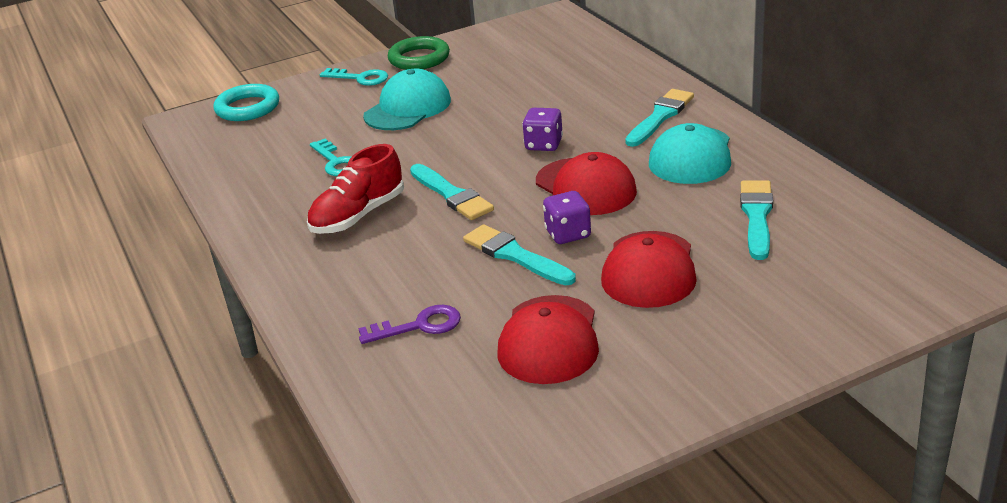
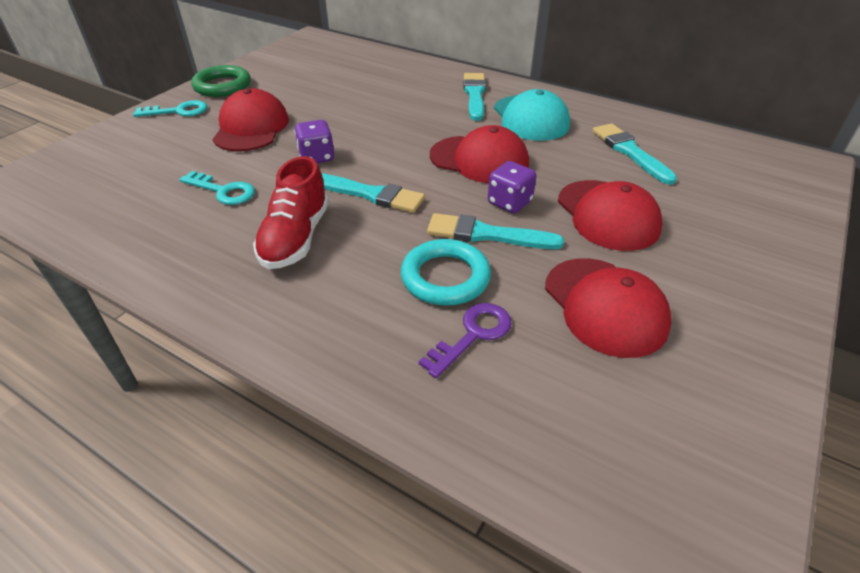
camera: 35 degrees left, 10 degrees up
turquoise ring [213,84,279,121] -> turquoise ring moved to [401,239,491,306]
turquoise cap [363,69,451,130] -> red cap [212,88,289,152]
purple dice [522,108,563,151] -> purple dice moved to [294,120,334,163]

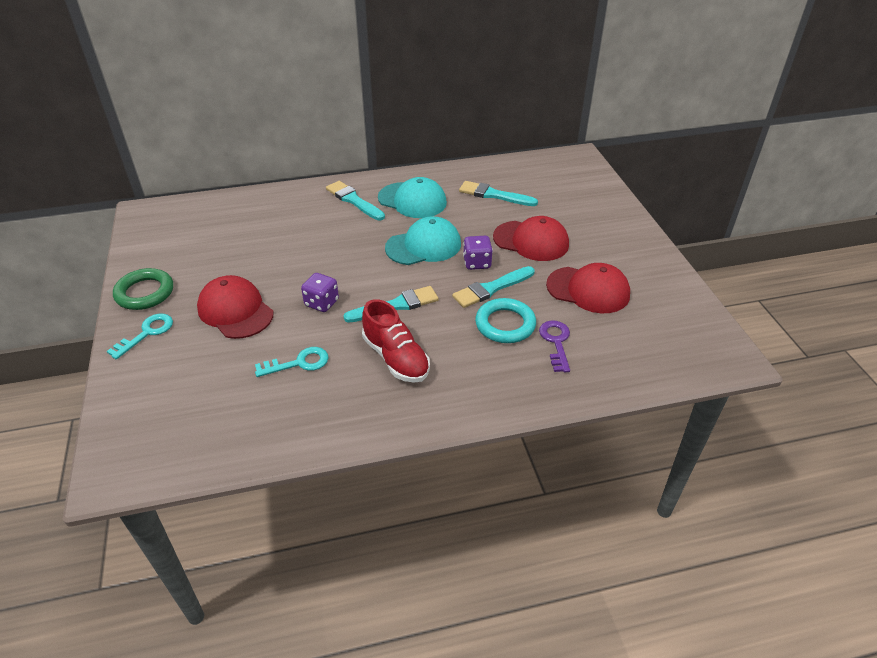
camera: 45 degrees left, 0 degrees up
red cap [430,125,529,183] -> turquoise cap [385,216,461,265]

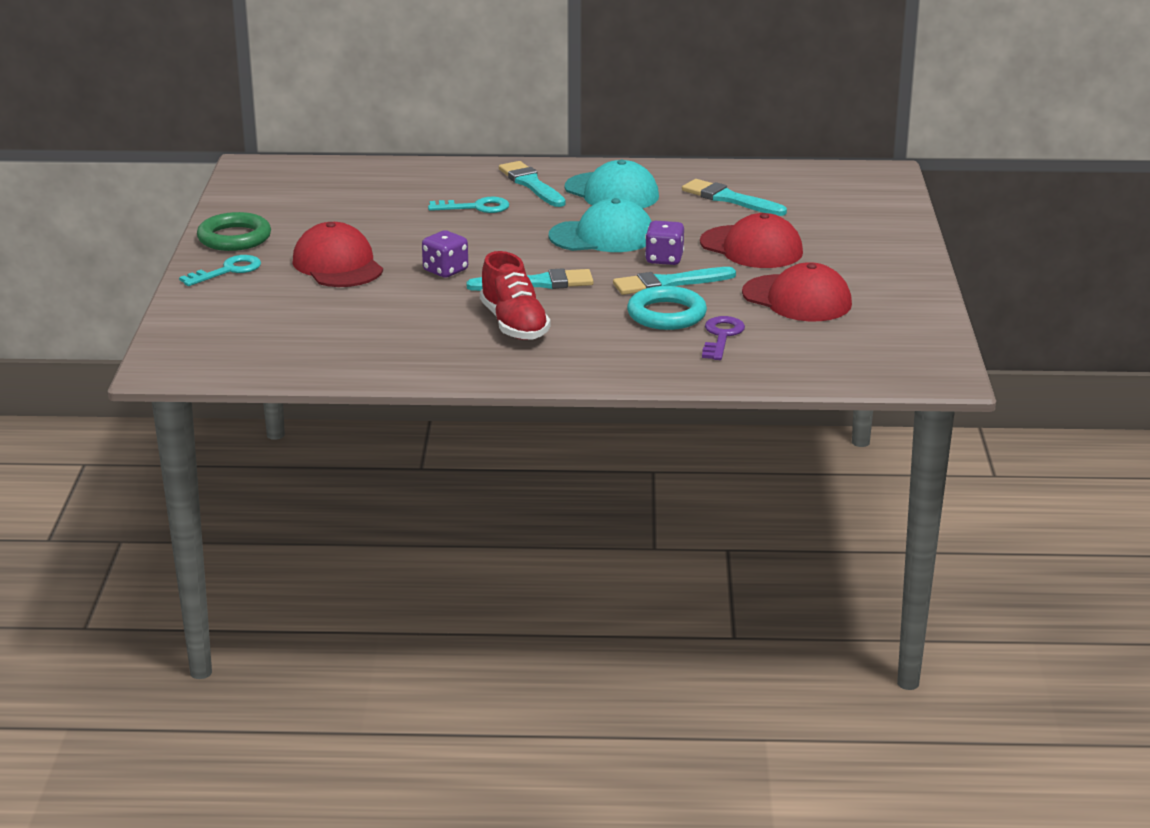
camera: 15 degrees right, 15 degrees down
turquoise key [255,347,328,377] -> turquoise key moved to [428,197,509,213]

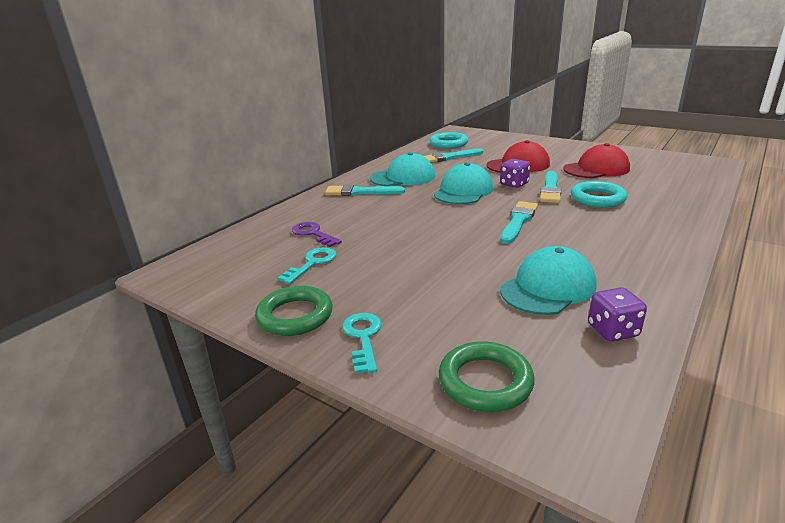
camera: 55 degrees left, 0 degrees up
red cap [292,222,383,287] -> none
purple dice [422,231,468,278] -> purple dice moved to [588,287,647,342]
turquoise key [428,197,509,213] -> turquoise key moved to [278,247,337,284]
red shoe [480,251,551,340] -> none
purple key [702,316,745,360] -> purple key moved to [292,222,342,247]
none -> turquoise ring [430,132,468,149]
none -> green ring [439,341,535,412]
none -> turquoise cap [500,246,597,315]

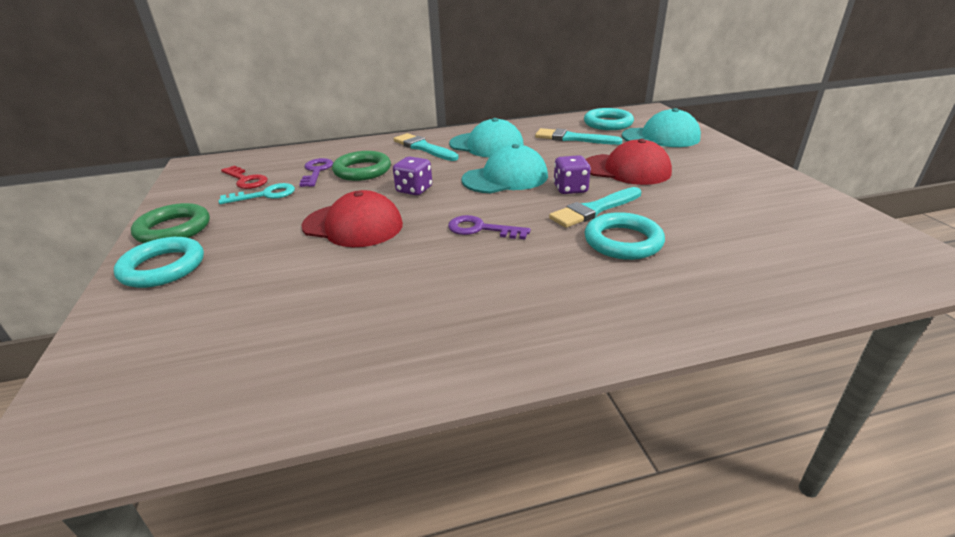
camera: 40 degrees right, 5 degrees up
turquoise key [342,313,382,374] -> turquoise ring [114,237,204,288]
green ring [439,341,535,412] -> green ring moved to [332,151,391,181]
turquoise brush [500,201,538,244] -> purple key [448,215,531,239]
turquoise cap [500,246,597,315] -> turquoise cap moved to [622,108,701,147]
red cap [563,143,630,178] -> red cap moved to [301,190,403,247]
purple dice [588,287,647,342] -> purple dice moved to [393,156,432,195]
none -> red key [221,166,268,189]

